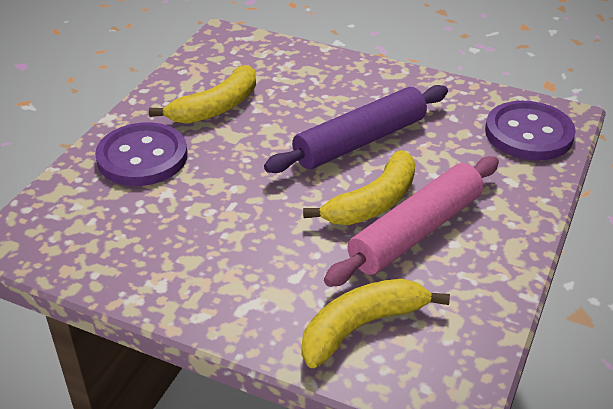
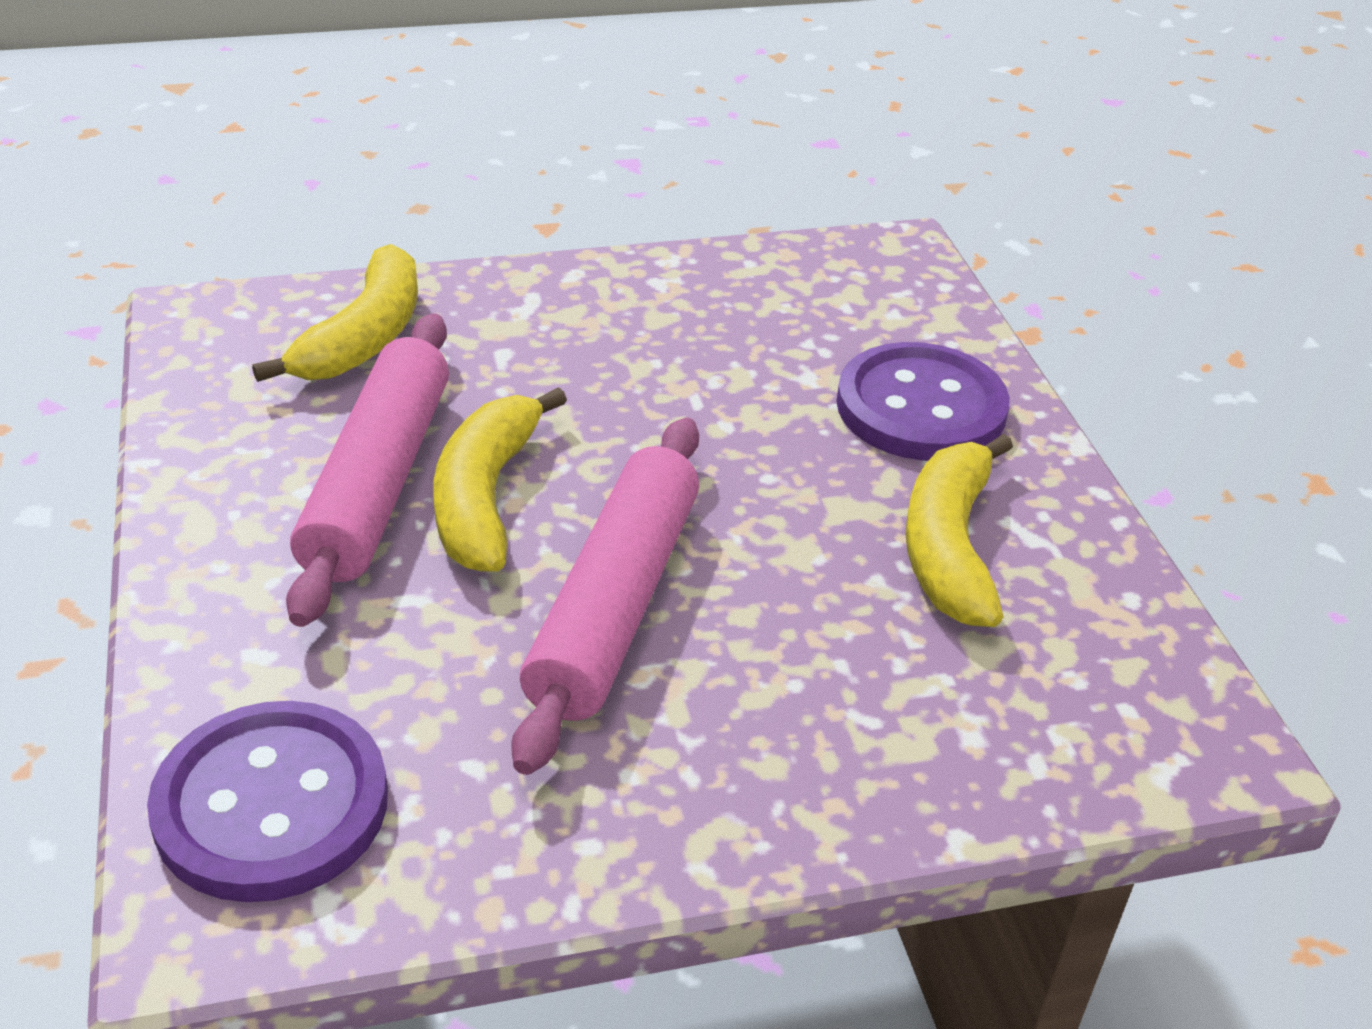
camera: 140 degrees right, 0 degrees up
purple rolling pin [264,85,448,173] -> pink rolling pin [511,418,699,775]

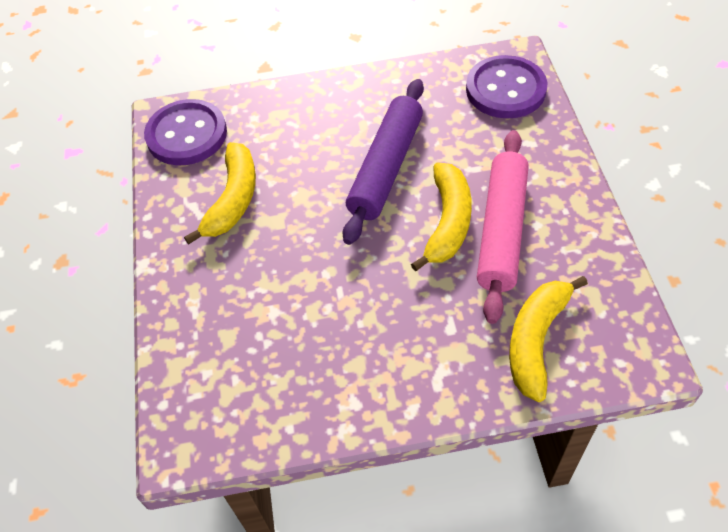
camera: 170 degrees left, 15 degrees up
pink rolling pin [511,418,699,775] -> purple rolling pin [343,79,424,245]
purple button [837,342,1010,461] -> purple button moved to [144,99,227,165]

